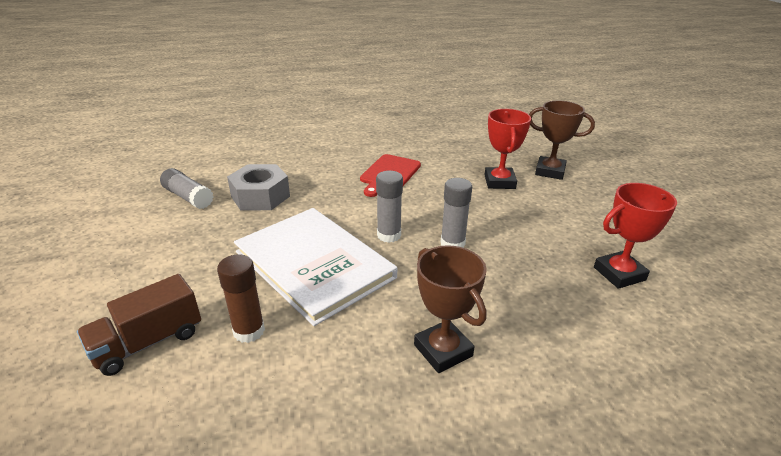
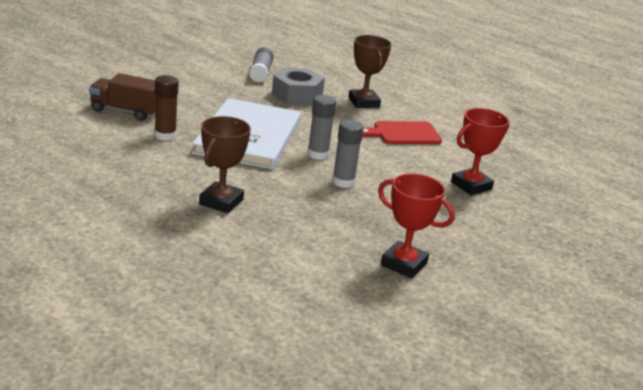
camera: 50 degrees right, 5 degrees down
brown trophy [529,100,595,180] -> brown trophy moved to [349,35,391,108]

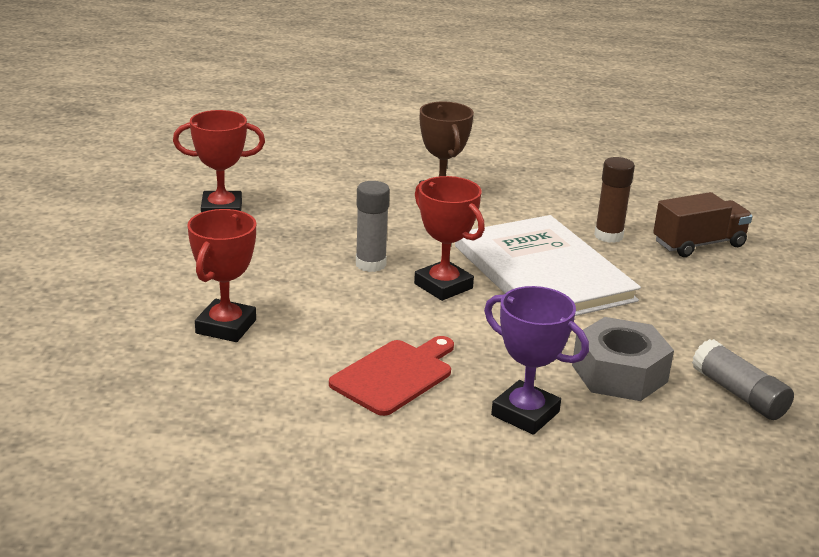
camera: 145 degrees right, 0 degrees up
grey glue stick [308,95,336,160] -> red trophy [414,176,485,301]
brown trophy [349,35,391,108] -> purple trophy [484,286,589,435]

